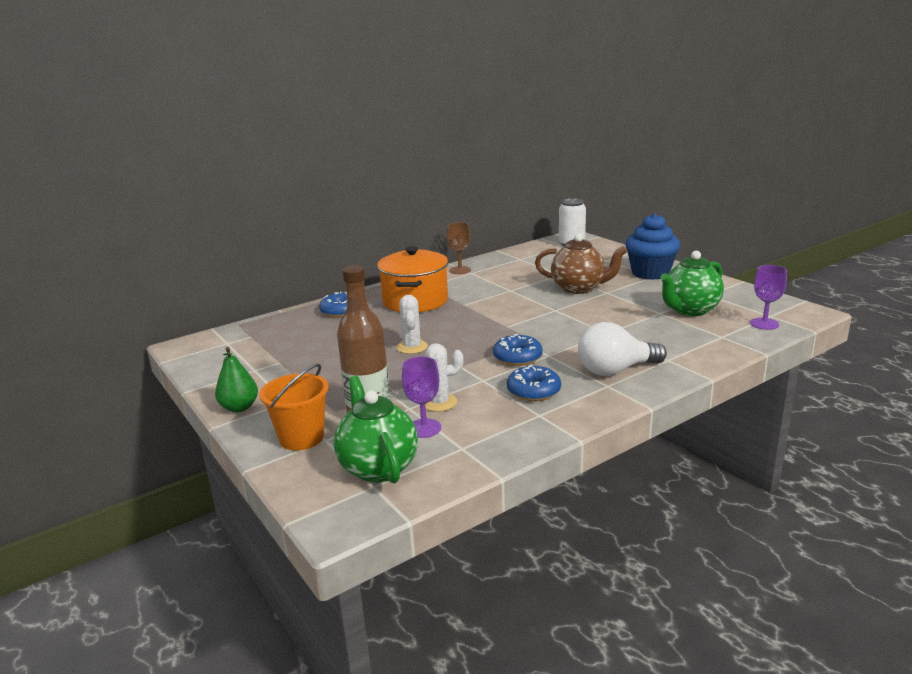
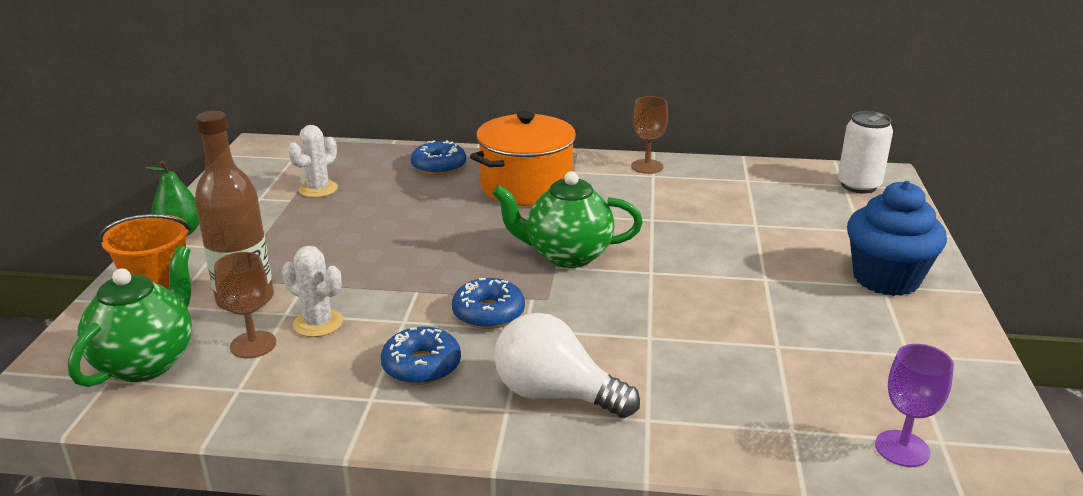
camera: 40 degrees right, 5 degrees up
white cactus [396,295,428,354] -> white cactus moved to [288,125,338,198]
purple goblet [402,356,441,438] -> brown goblet [214,252,276,358]
brown teapot [535,233,627,294] -> none
green teapot [660,251,724,316] -> green teapot moved to [492,171,643,268]

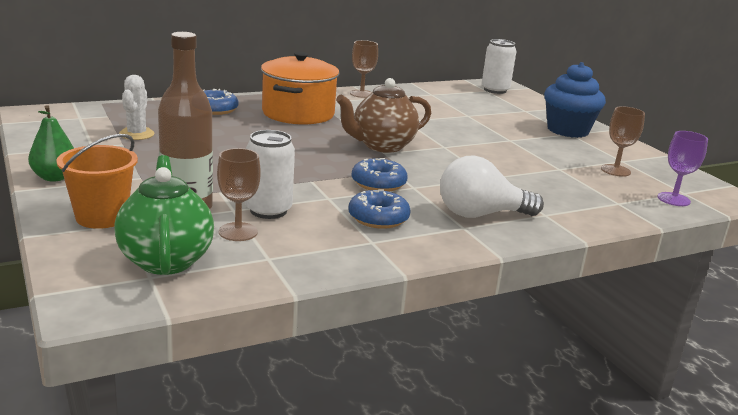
camera: 35 degrees left, 5 degrees down
white cactus [282,246,343,337] -> white can [245,130,295,219]
green teapot [492,171,643,268] -> brown teapot [336,78,431,153]
none -> brown goblet [601,106,645,177]

